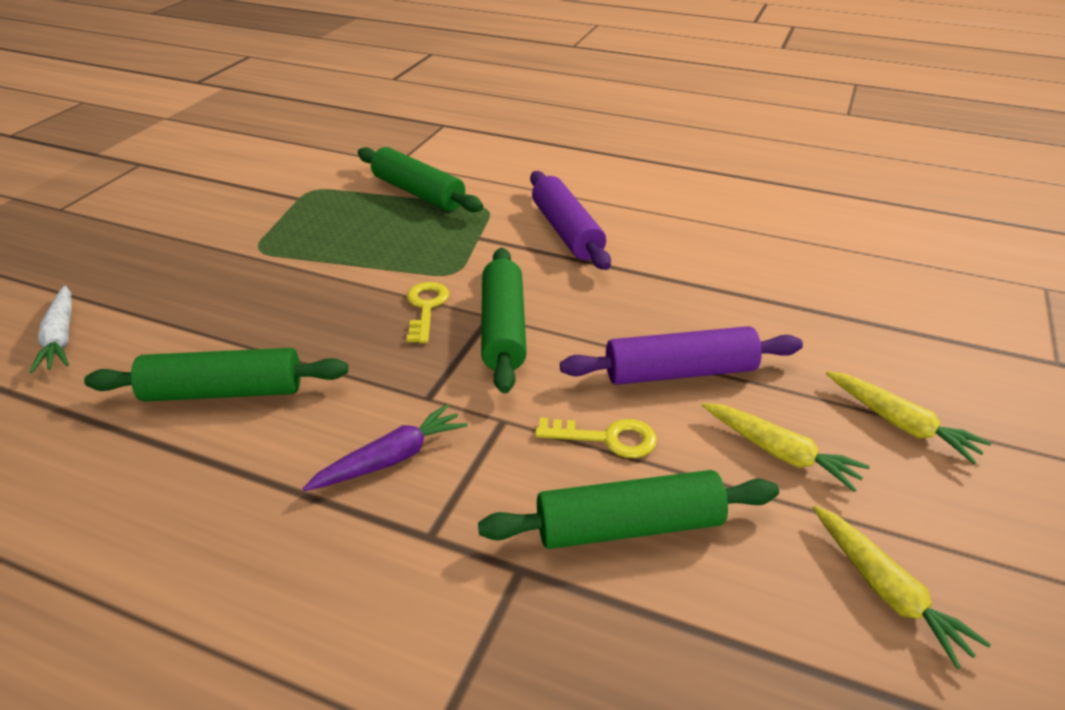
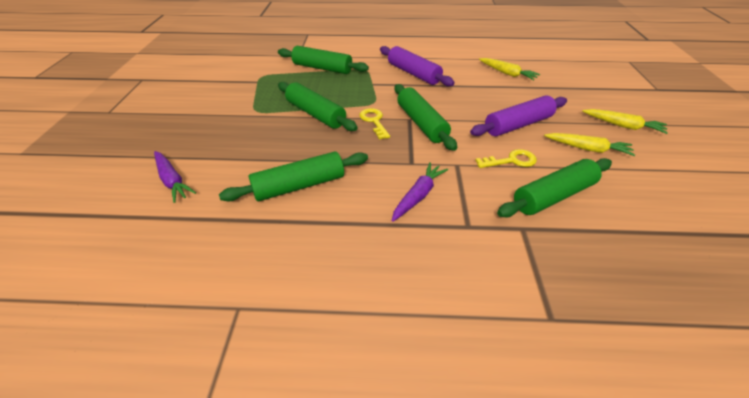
camera: 20 degrees left, 5 degrees up
white carrot [29,286,72,373] -> purple carrot [154,151,196,203]
yellow carrot [813,505,991,669] -> yellow carrot moved to [479,58,540,80]
none -> green rolling pin [278,82,358,131]

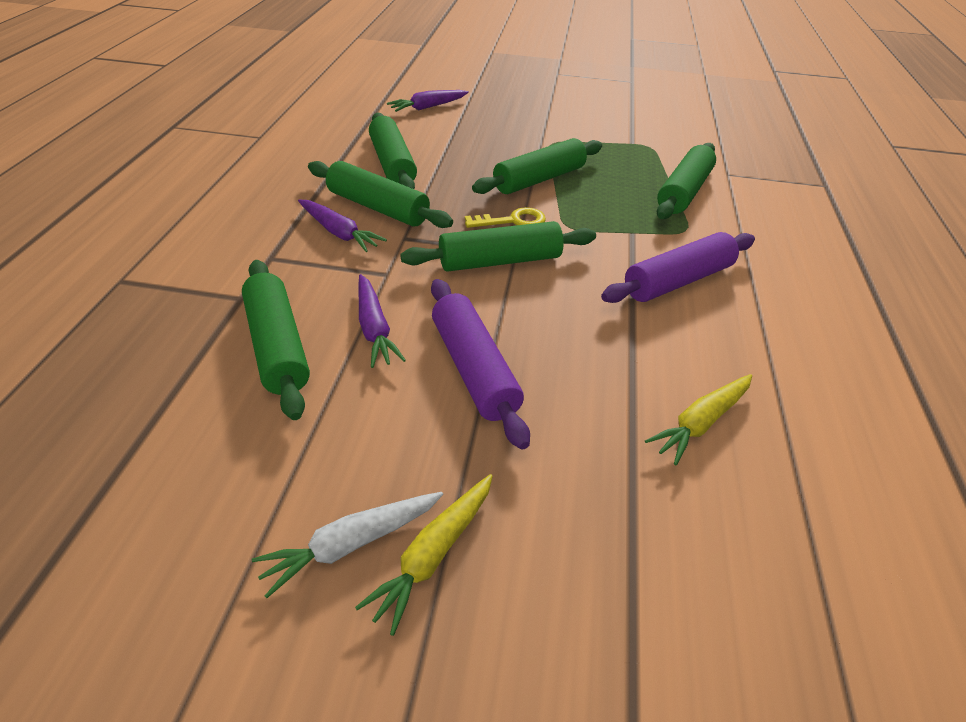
camera: 95 degrees right, 0 degrees up
yellow key [475,149,537,168] -> purple carrot [358,274,406,368]
yellow carrot [544,133,635,156] -> none
none -> white carrot [252,492,443,598]
none -> green rolling pin [308,161,453,228]

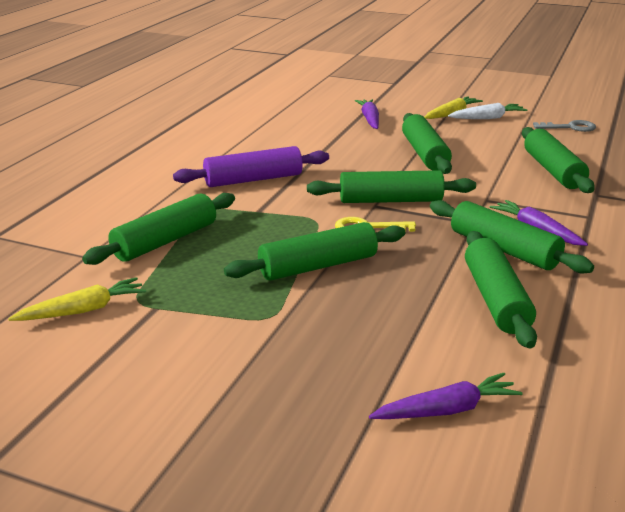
camera: 165 degrees left, 15 degrees down
purple carrot [358,274,406,368] -> purple carrot moved to [355,99,379,129]
purple rolling pin [431,279,530,449] -> green rolling pin [402,113,452,174]
yellow carrot [645,374,752,465] -> yellow carrot moved to [8,277,146,321]
none -> grey key [533,120,596,132]

